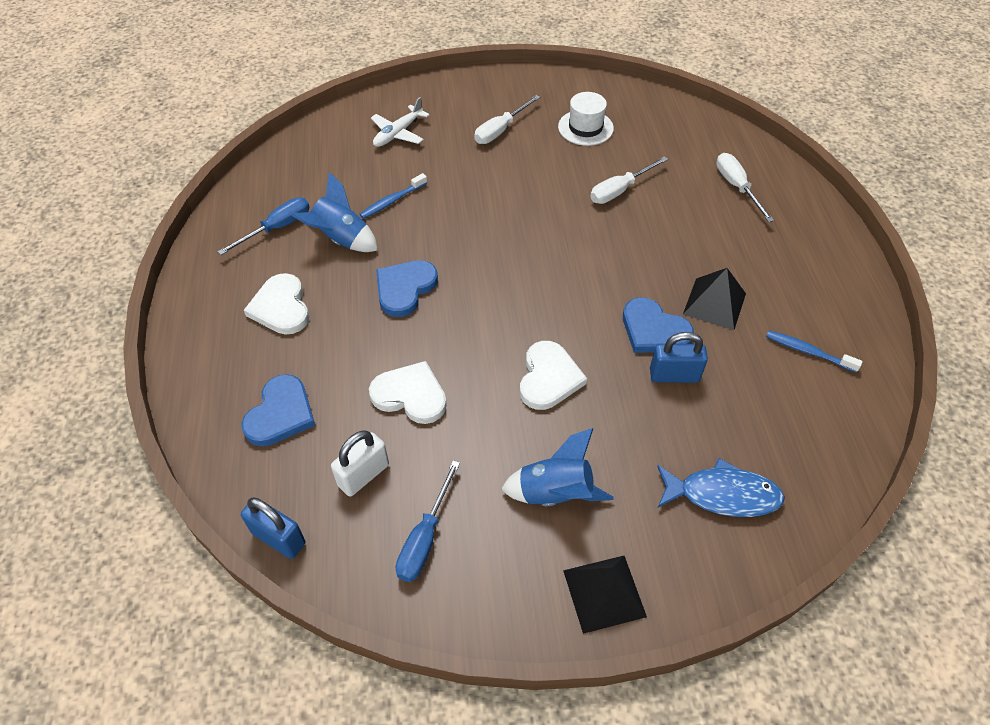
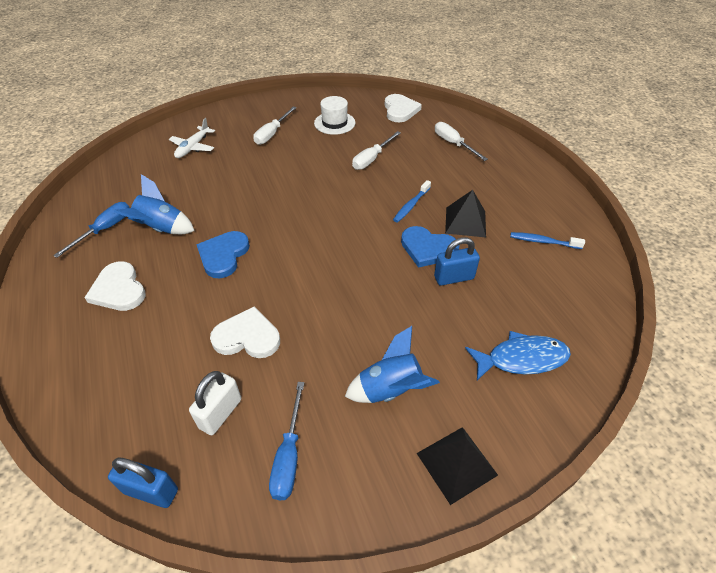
camera: 15 degrees left, 5 degrees down
blue heart [241,374,315,446] -> none
blue toothbrush [360,173,427,219] -> blue toothbrush moved to [393,180,431,223]
white heart [520,341,587,410] -> white heart moved to [384,94,422,122]

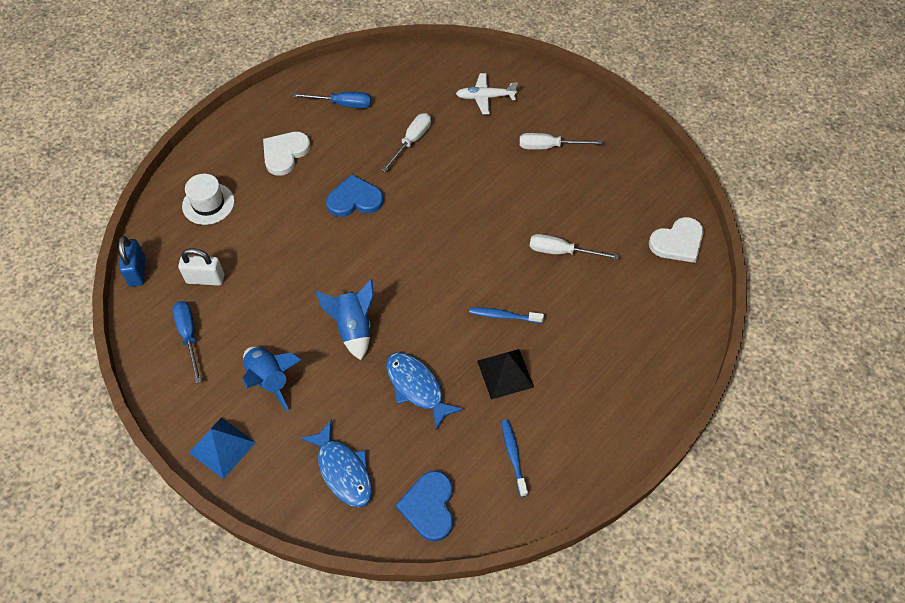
camera: 65 degrees right, 10 degrees up
blue rocket [114,174,194,234] -> blue rocket moved to [316,279,374,360]
white heart [210,306,280,358] -> none
blue screwdriver [269,382,304,500] -> blue screwdriver turned 90 degrees clockwise [172,301,202,383]
white hat [314,96,355,135] -> white hat moved to [182,174,235,225]
blue heart [401,226,460,268] -> blue heart moved to [396,471,453,542]
black pyramid [417,427,498,505] -> blue pyramid [189,417,256,479]
blue padlock [434,237,480,286] -> blue fish [386,352,463,430]
white screwdriver [435,122,488,161] -> white screwdriver moved to [381,113,431,172]

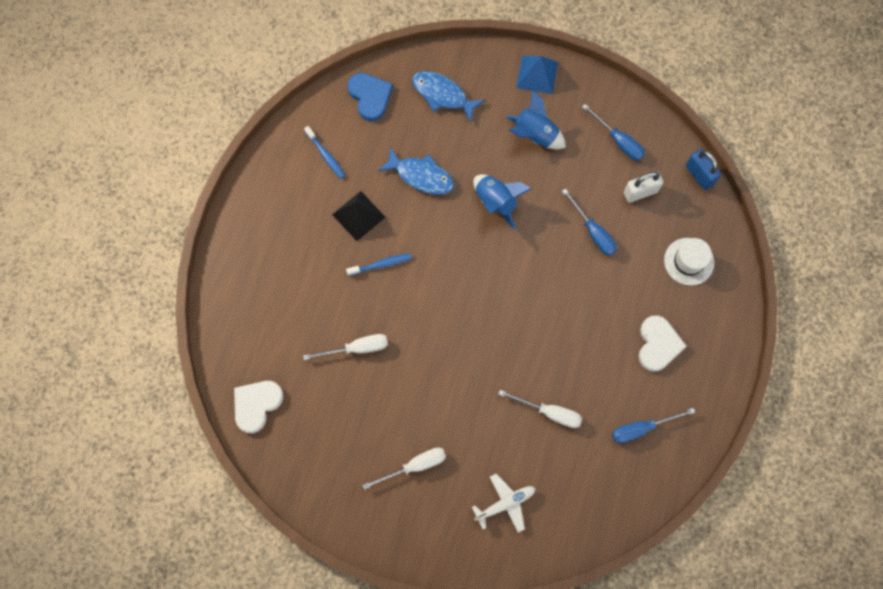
camera: 155 degrees right, 15 degrees up
blue heart [326,174,384,217] -> none
white screwdriver [381,113,431,172] -> white screwdriver turned 75 degrees counterclockwise [498,390,582,428]
none -> blue screwdriver [562,188,617,256]

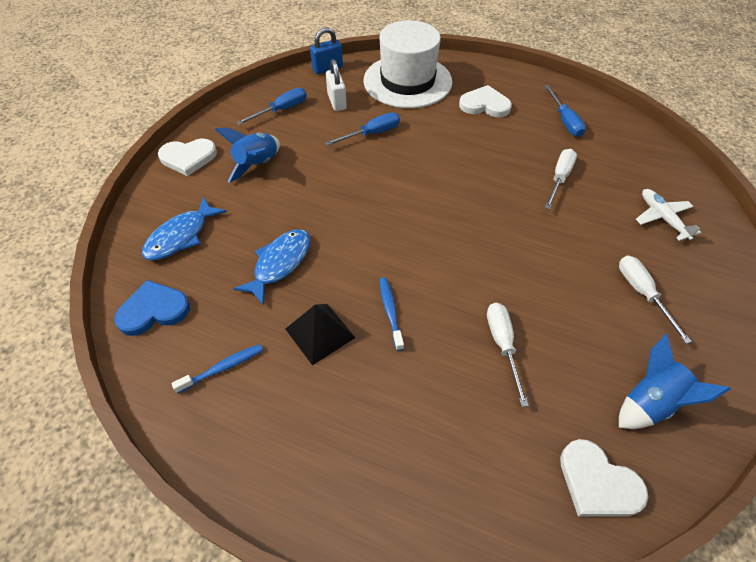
camera: 85 degrees left, 20 degrees down
blue rocket [473,174,531,230] -> blue rocket moved to [619,334,731,429]
blue pyramid [516,56,558,94] -> white heart [158,139,217,176]
white hat [664,238,714,286] -> white hat [363,20,452,108], size x1.99

